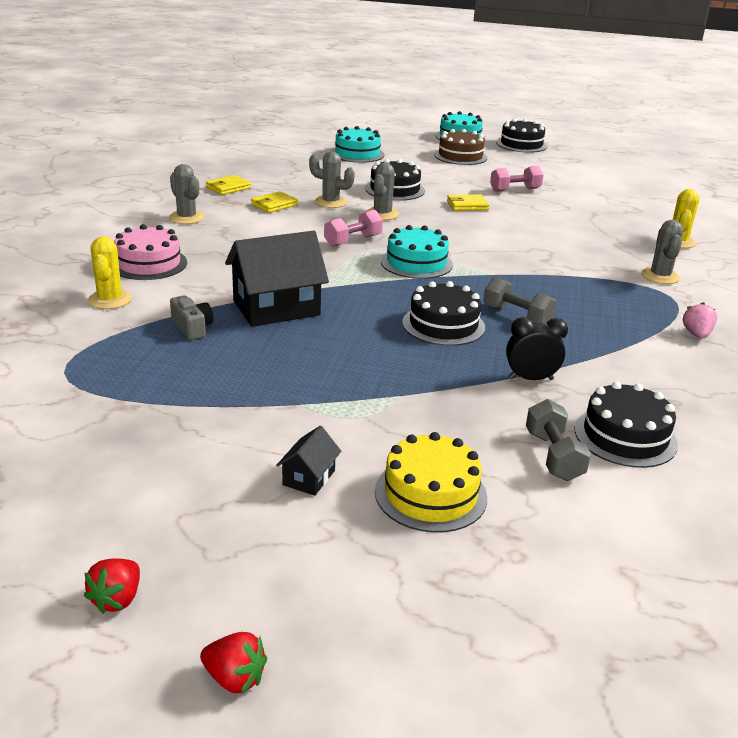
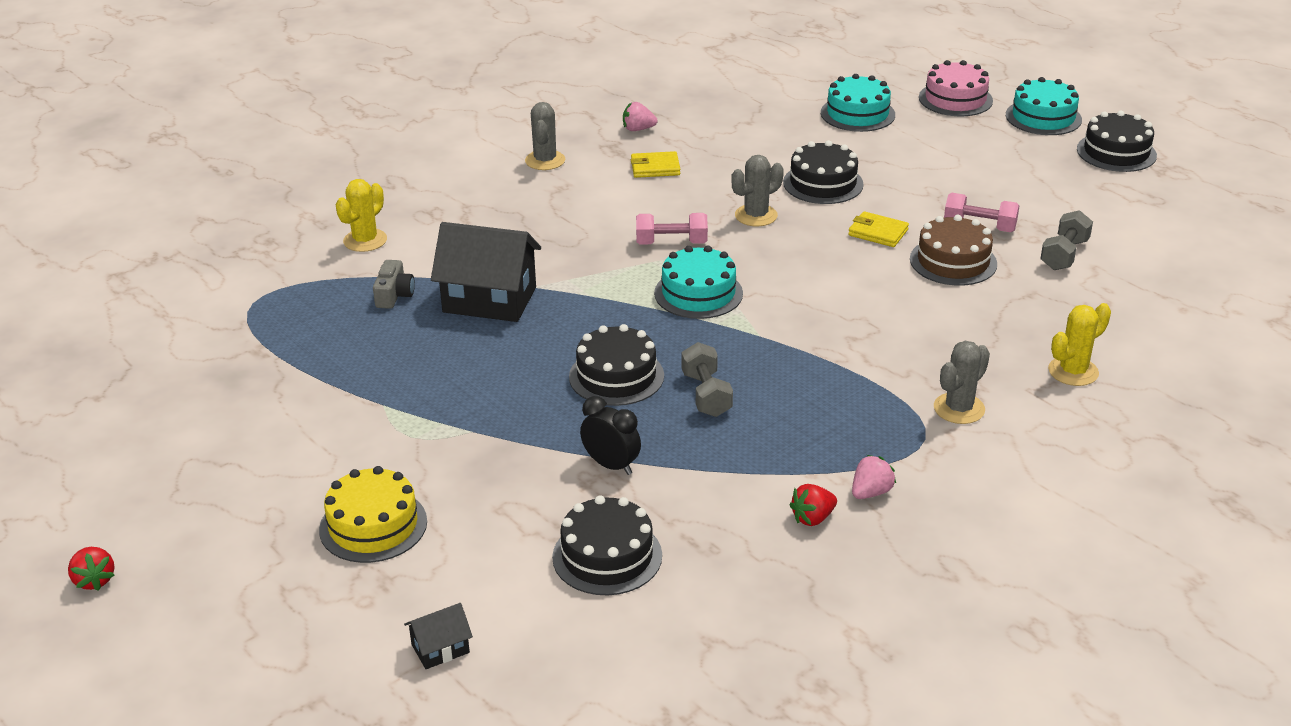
camera: 40 degrees right, 5 degrees up
red strawberry [84,558,140,614] -> red strawberry moved to [789,484,837,526]
pink cake [114,224,187,280] -> pink cake moved to [919,60,993,116]
yellow wallet [206,175,251,195] -> pink strawberry [623,102,657,131]
black house [276,426,341,496] -> black house moved to [404,603,473,669]
grey cactus [309,152,355,208] -> none
brown cake [434,129,487,165] -> brown cake moved to [910,215,997,286]
grey dumbbell [526,399,591,481] -> grey dumbbell moved to [1040,210,1093,270]

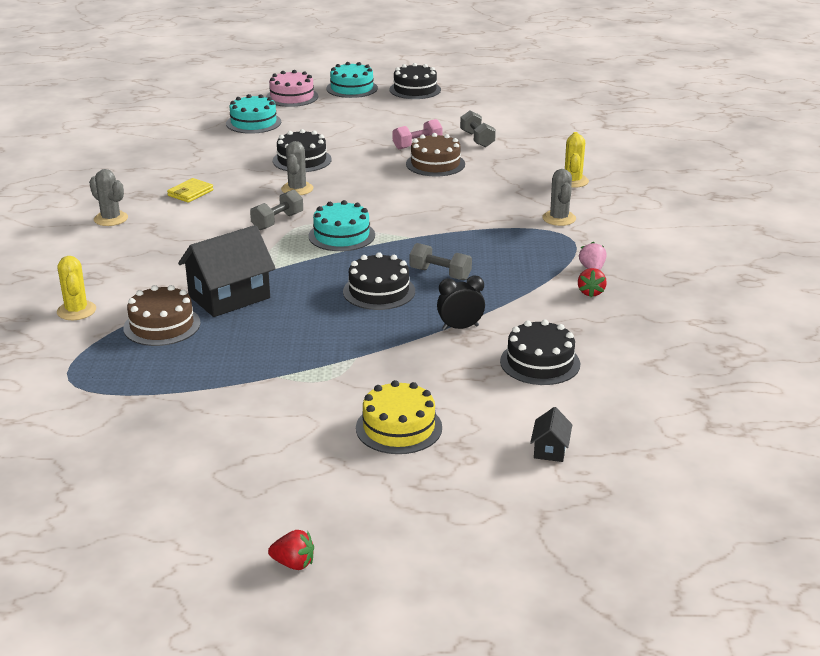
camera: 50 degrees left, 5 degrees down
grey camera [373,260,415,309] -> brown cake [123,285,201,346]
pink strawberry [623,102,657,131] -> none
pink dumbbell [636,213,708,245] -> grey dumbbell [250,190,303,230]
yellow wallet [848,211,909,247] -> none

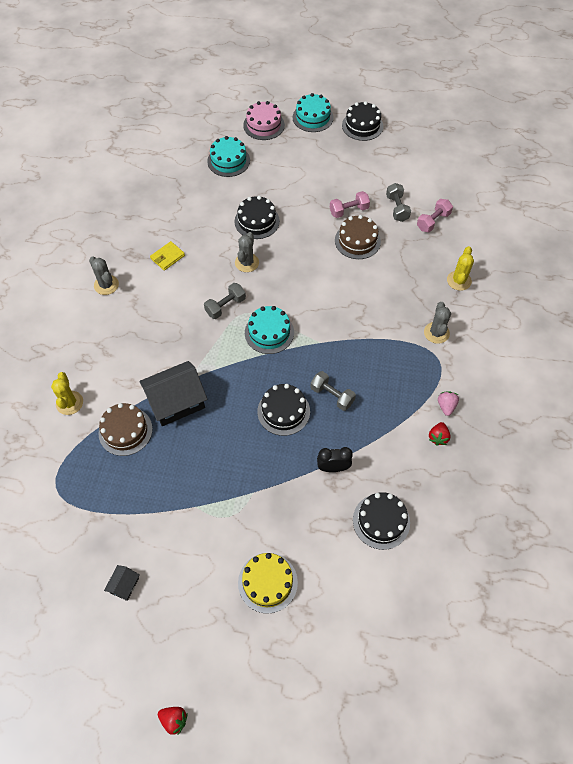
camera: 10 degrees right, 30 degrees up
black house [530,407,572,462] -> black house moved to [104,565,140,601]
none -> pink dumbbell [417,199,453,232]

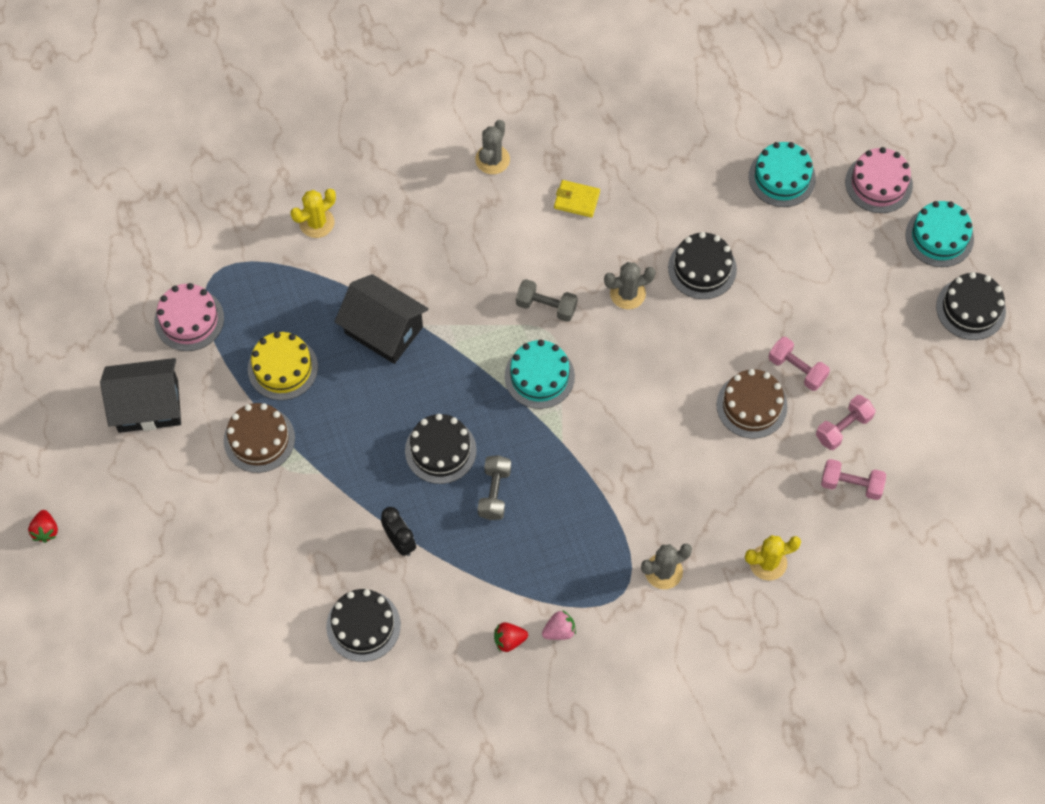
camera: 60 degrees right, 5 degrees up
brown cake [98,403,153,456] -> brown cake moved to [224,403,295,473]
black house [104,565,140,601] -> black house [100,358,181,433], size x2.18
yellow cake [238,553,298,614] -> yellow cake moved to [248,332,318,400]
grey dumbbell [386,183,411,222] -> pink dumbbell [816,395,876,450]
none -> pink cake [155,283,224,351]

